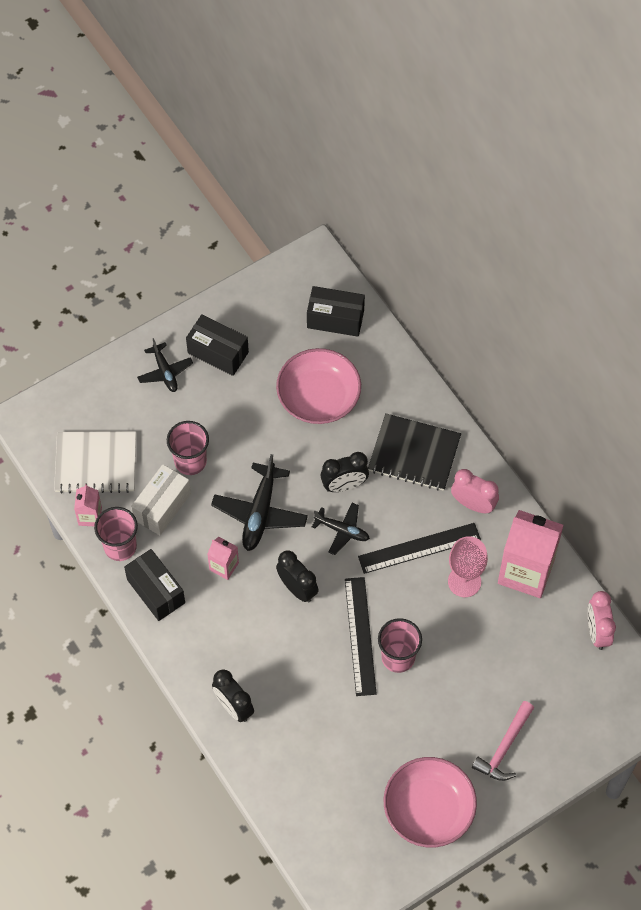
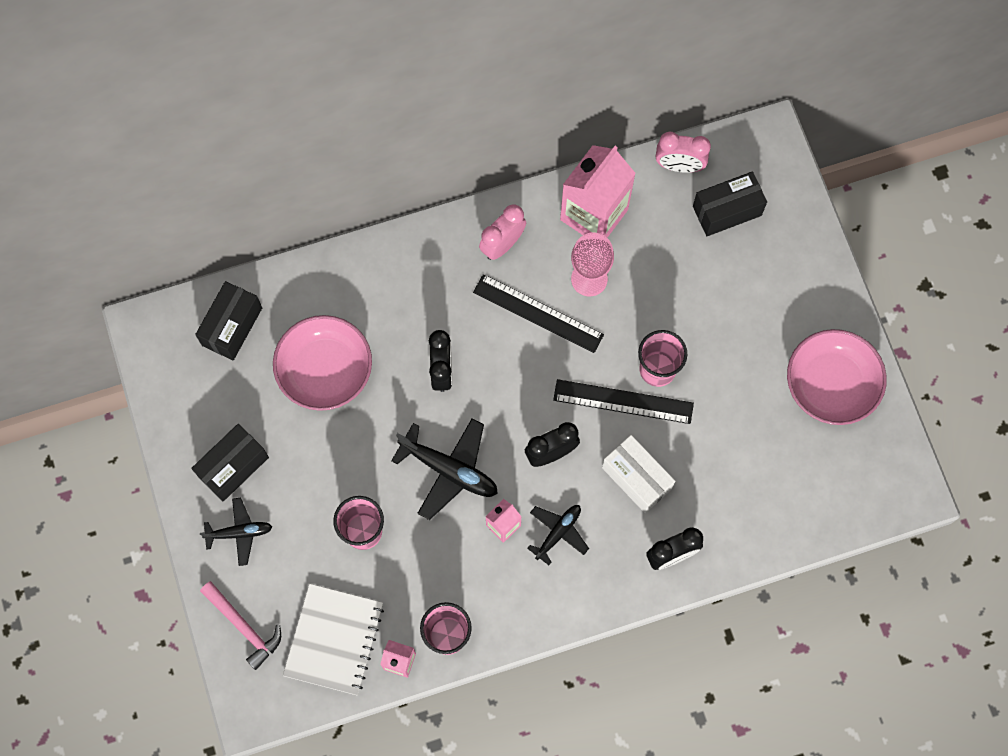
camera: 75 degrees left, 10 degrees up
black box [124,549,185,621] -> black box moved to [693,171,767,236]
white box [131,464,191,535] -> white box moved to [602,435,675,513]
black plane [312,503,370,555] -> black plane moved to [527,505,589,565]
black ruler [358,523,481,574] -> black ruler turned 60 degrees counterclockwise [473,274,604,353]
black notebook [368,413,461,491] -> none
pink hammer [472,701,534,781] -> pink hammer moved to [200,581,281,670]

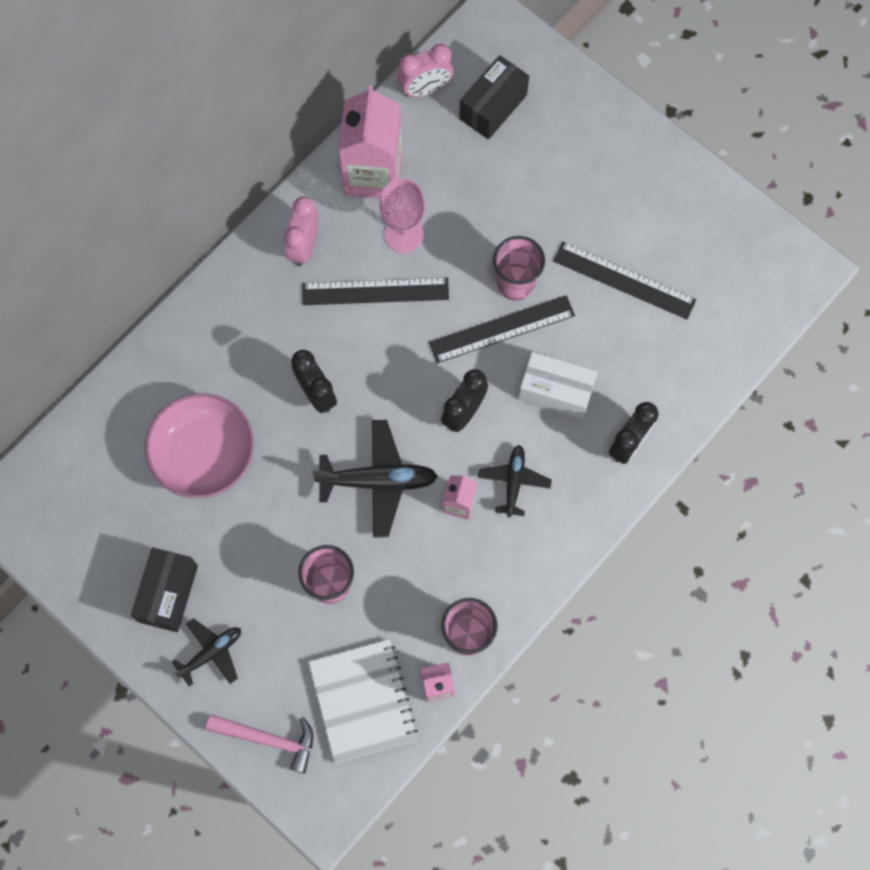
camera: 30 degrees left, 0 degrees up
black box [195,281,262,360] -> none
pink bowl [787,329,887,425] -> none
none -> black ruler [553,242,696,319]

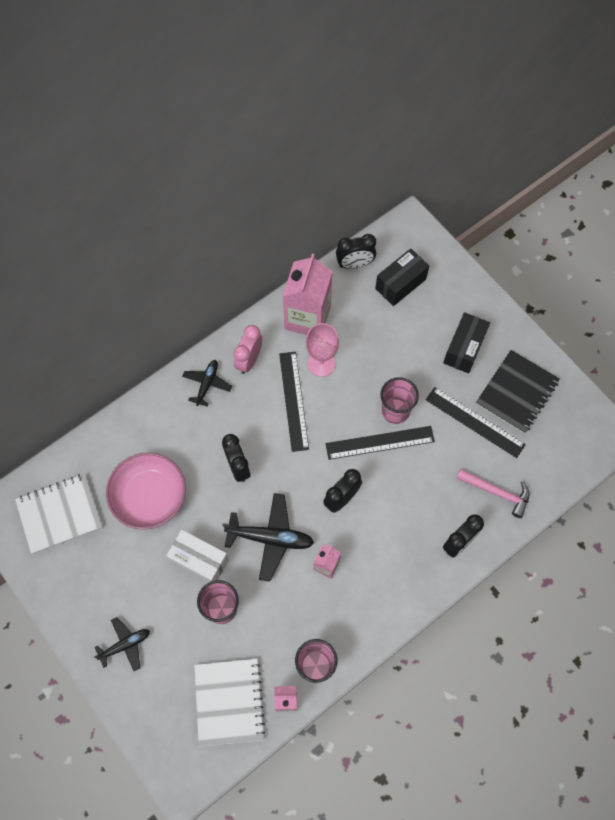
camera: 10 degrees right, 5 degrees down
black box [131,548,198,632] -> black box moved to [443,312,490,373]
pink hammer [206,714,313,773] -> pink hammer moved to [456,469,530,518]
black ruler [302,278,449,305] -> black ruler turned 75 degrees clockwise [279,352,309,452]
pink clock [397,44,454,97] -> black clock [336,234,376,269]
black plane [478,445,552,517] -> black plane moved to [182,360,232,407]
white box [518,352,598,419] -> white box moved to [166,530,229,583]
none -> white notebook [15,474,103,554]
none -> black notebook [476,350,560,433]

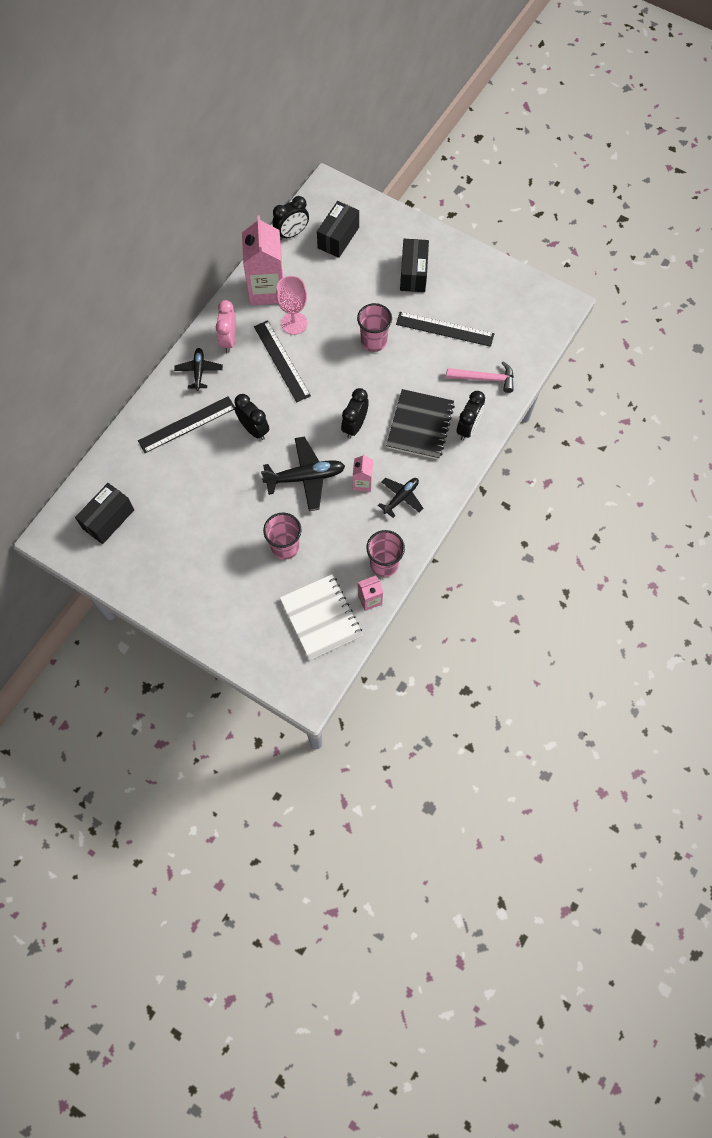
camera: 20 degrees left, 0 degrees up
white notebook [15,474,103,554] -> black box [75,483,134,544]
black plane [94,617,150,671] -> black plane moved to [378,478,423,518]
pink bowl [106,453,186,530] -> none
white box [166,530,229,583] -> none
black ruler [326,426,435,460] -> black ruler moved to [138,396,235,453]
black notebook [476,350,560,433] -> black notebook moved to [386,389,455,460]

